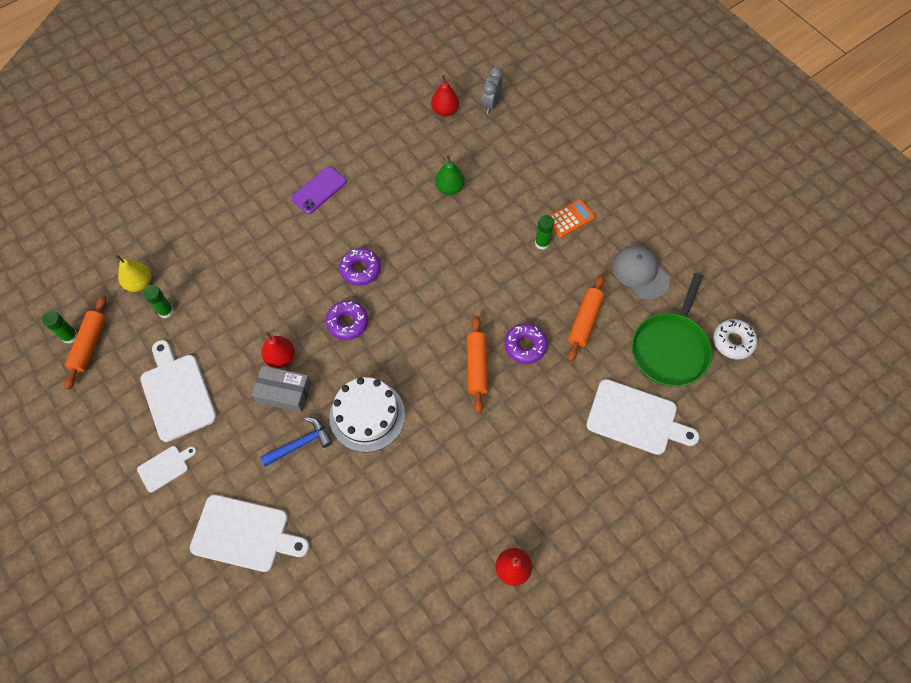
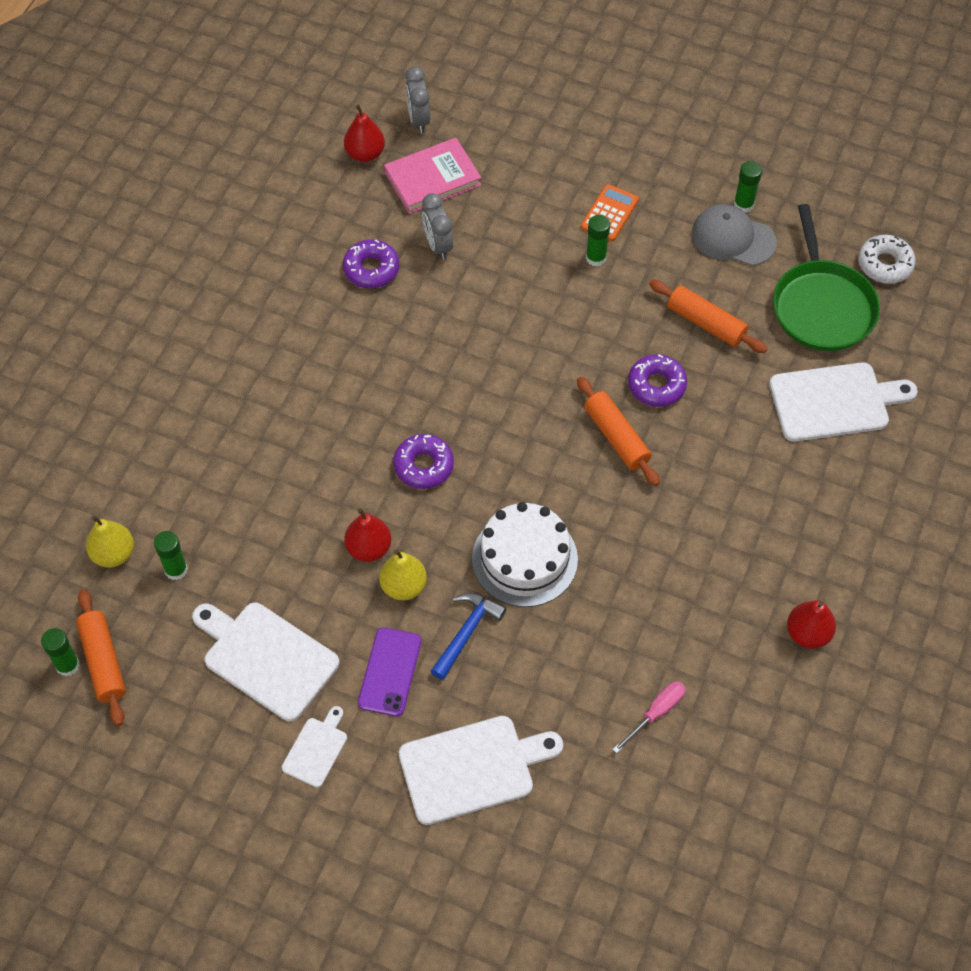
camera: 30 degrees left, 5 degrees down
grey box [252,366,312,413] -> yellow pear [379,550,427,601]
purple phone [291,166,346,214] -> purple phone moved to [358,627,421,716]
purple donut [339,248,381,286] -> purple donut moved to [343,239,399,288]
green pear [435,155,465,195] -> grey clock [422,193,453,260]
orange rolling pin [567,275,604,362] -> orange rolling pin turned 45 degrees counterclockwise [649,280,768,353]
none -> pink book [384,138,481,214]
none -> pink screwdriver [613,681,686,753]
none -> green glue stick [734,161,762,213]

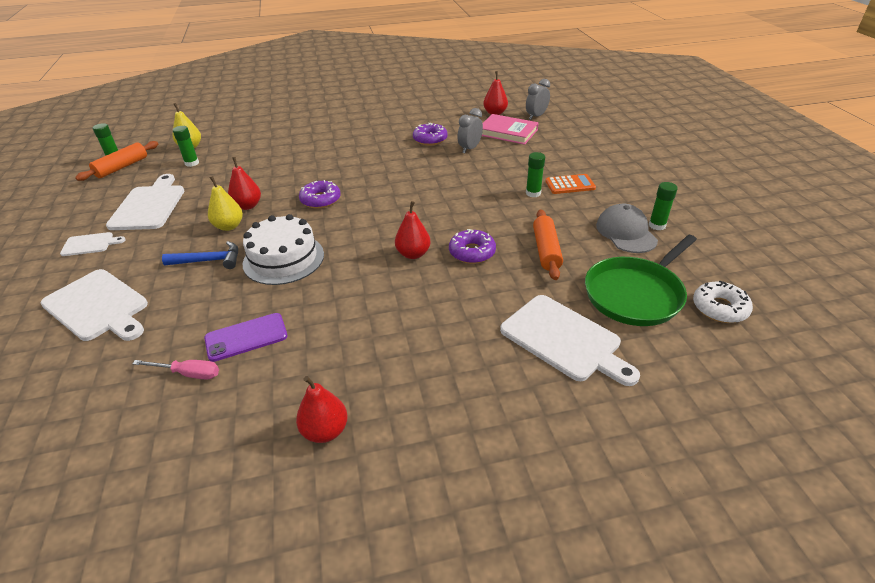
camera: 55 degrees right, 20 degrees down
purple phone [358,627,421,716] -> purple phone moved to [204,313,288,362]
orange rolling pin [577,377,660,486] -> red pear [395,201,431,259]

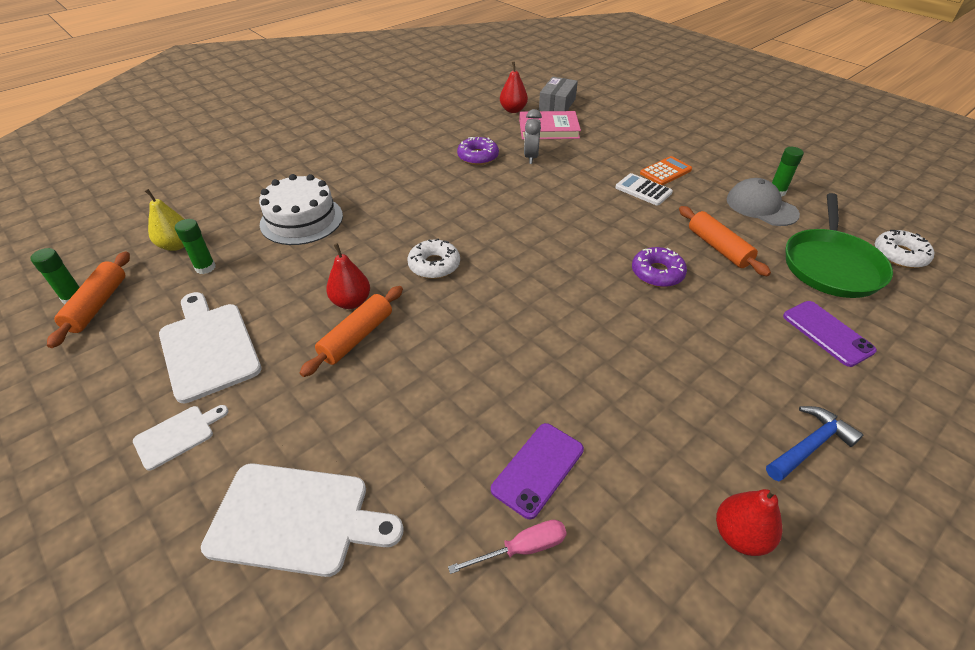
camera: 30 degrees left, 5 degrees up
blue hammer [162,241,238,269] -> blue hammer moved to [766,406,864,481]
yellow pear [208,176,243,231] -> orange rolling pin [300,286,403,377]
white cake [243,214,324,285] -> white cake moved to [259,174,343,245]
purple donut [299,180,341,208] -> white donut [407,238,460,279]
red pear [395,201,431,259] -> none
white cutting board [500,295,640,386] -> purple phone [783,301,877,367]
grey clock [526,79,550,120] -> grey box [539,77,578,111]
green glue stick [526,152,545,197] -> white calculator [615,173,673,206]

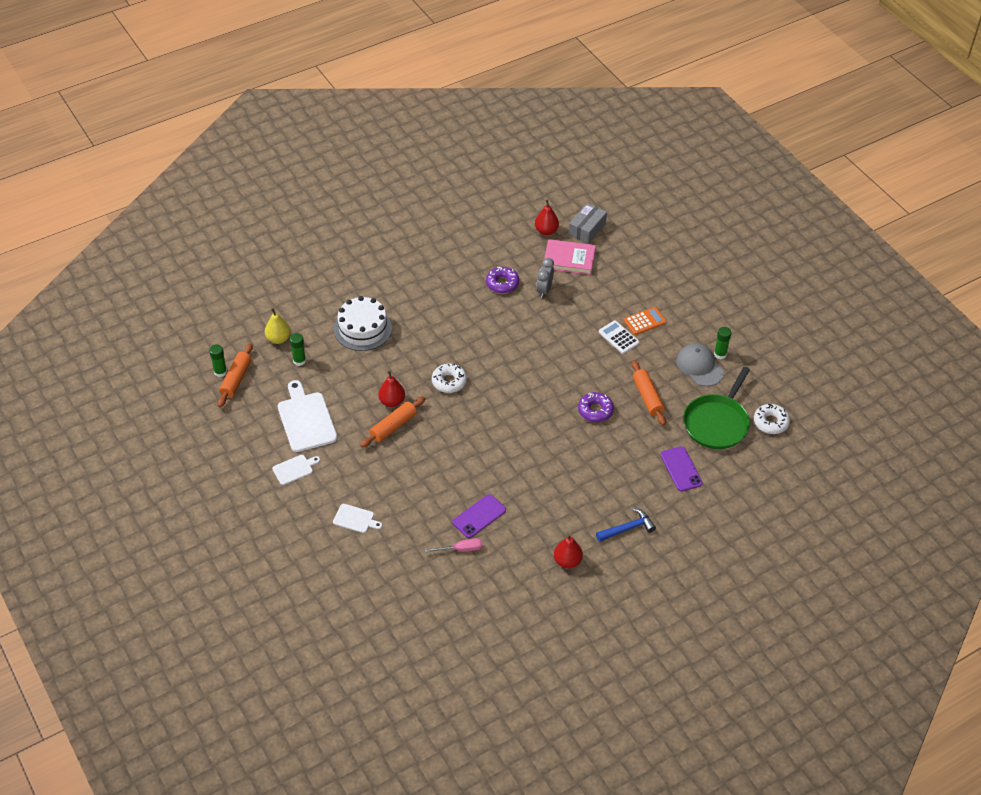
camera: 10 degrees right, 5 degrees up
white cutting board [201,463,404,577] -> white cutting board [333,504,382,533], size x0.53

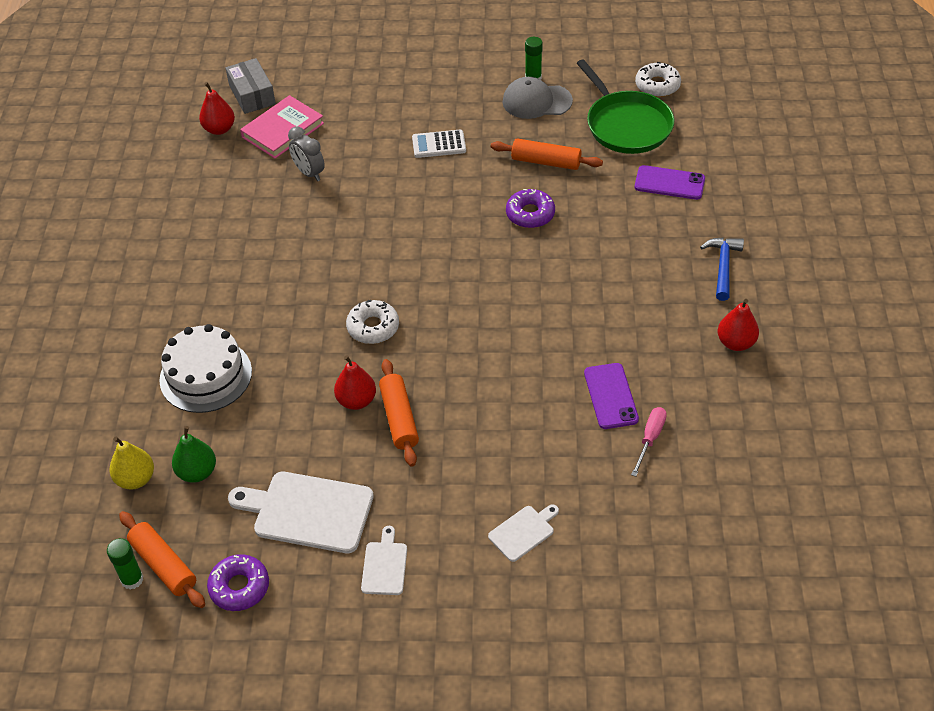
camera: 55 degrees left, 0 degrees up
green glue stick [290,333,306,366] -> green pear [172,426,216,483]
purple donut [486,267,519,293] -> purple donut moved to [207,554,269,611]
orange calculator [624,307,666,335] -> none

